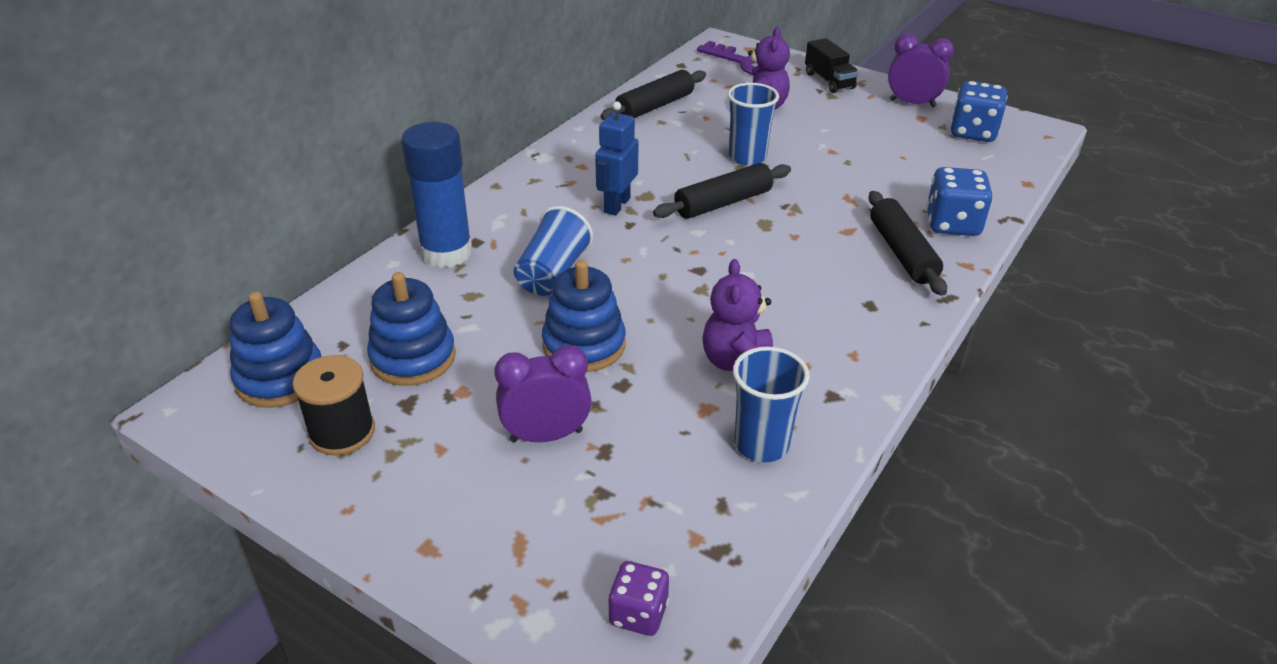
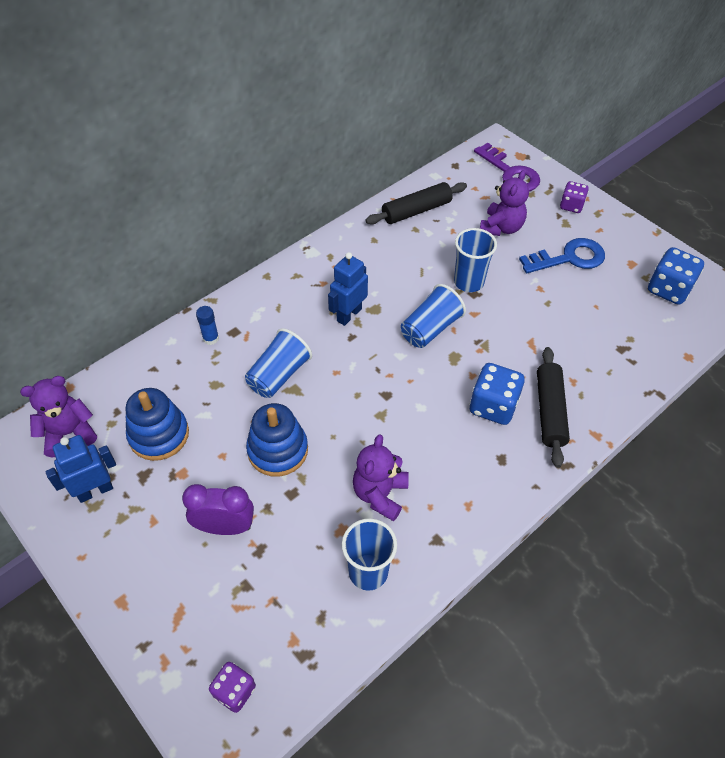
camera: 15 degrees right, 15 degrees up
blue stacking toy [230,292,322,408] -> purple teddy bear [20,376,97,458]
black spool [292,355,375,456] -> blue robot [45,435,116,503]
blue glue stick [401,122,472,268] -> blue glue stick [196,306,219,345], size x0.42
black rolling pin [653,163,791,219] -> blue cup [401,284,466,348]
black truck [805,38,859,93] -> purple dice [560,181,589,213]
purple clock [888,34,954,107] -> none
blue dice [926,167,993,236] -> blue dice moved to [469,363,525,425]
none -> blue key [519,238,605,273]

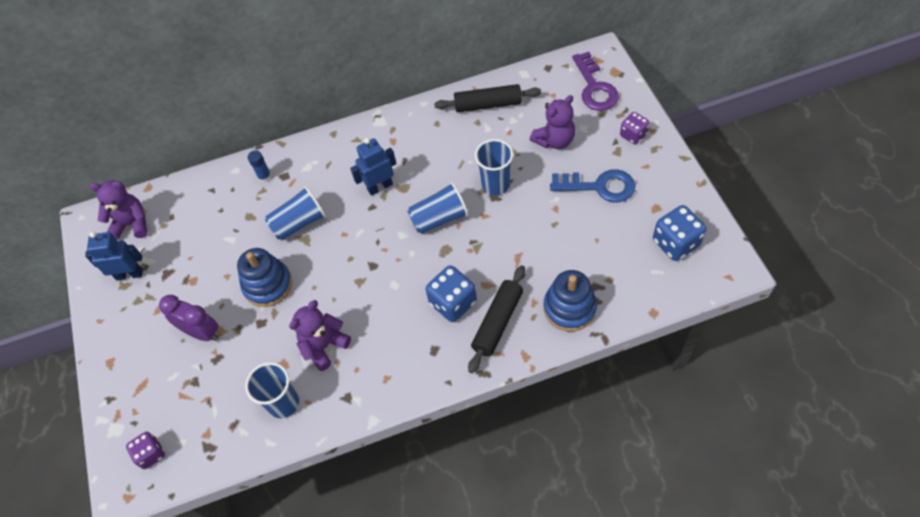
camera: 30 degrees right, 5 degrees up
blue stacking toy [125,388,189,461] -> blue stacking toy moved to [544,270,597,332]

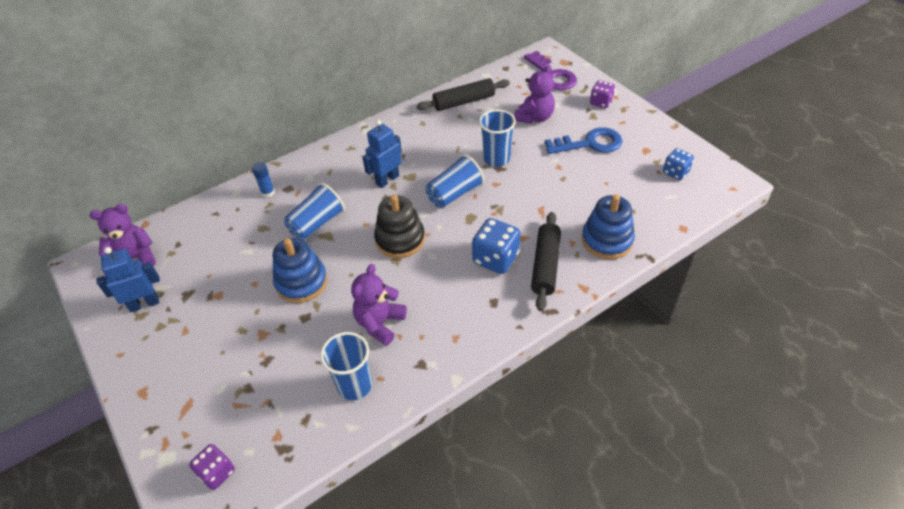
camera: 20 degrees left, 10 degrees down
purple clock [159,295,219,341] -> none
blue dice [653,205,707,261] -> blue dice [663,148,694,180], size x0.63
none -> black stacking toy [374,195,425,258]

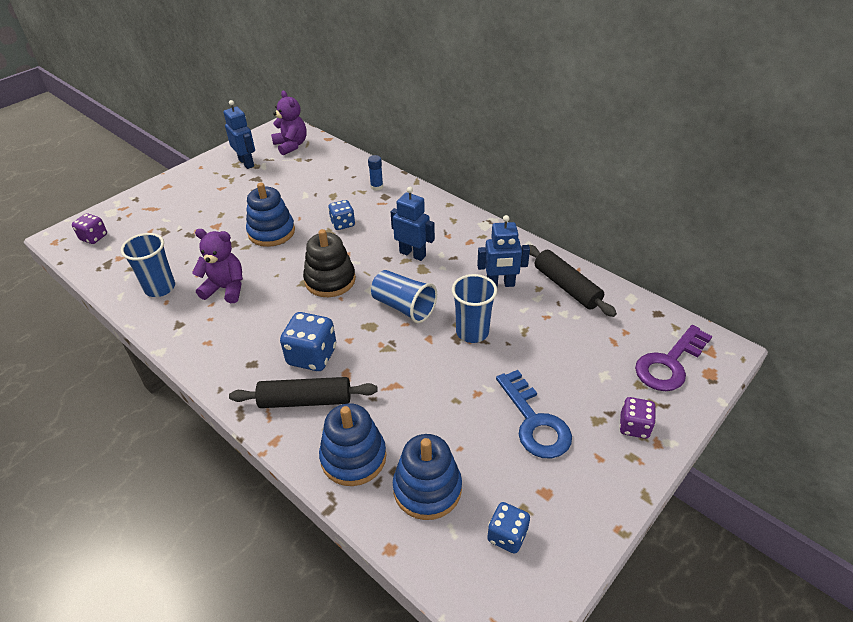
camera: 75 degrees right, 5 degrees down
blue cup [284,183,345,240] -> blue dice [328,200,355,230]
purple teddy bear [514,65,555,124] -> none
none -> blue stacking toy [393,434,462,520]
none -> blue robot [477,215,530,287]

